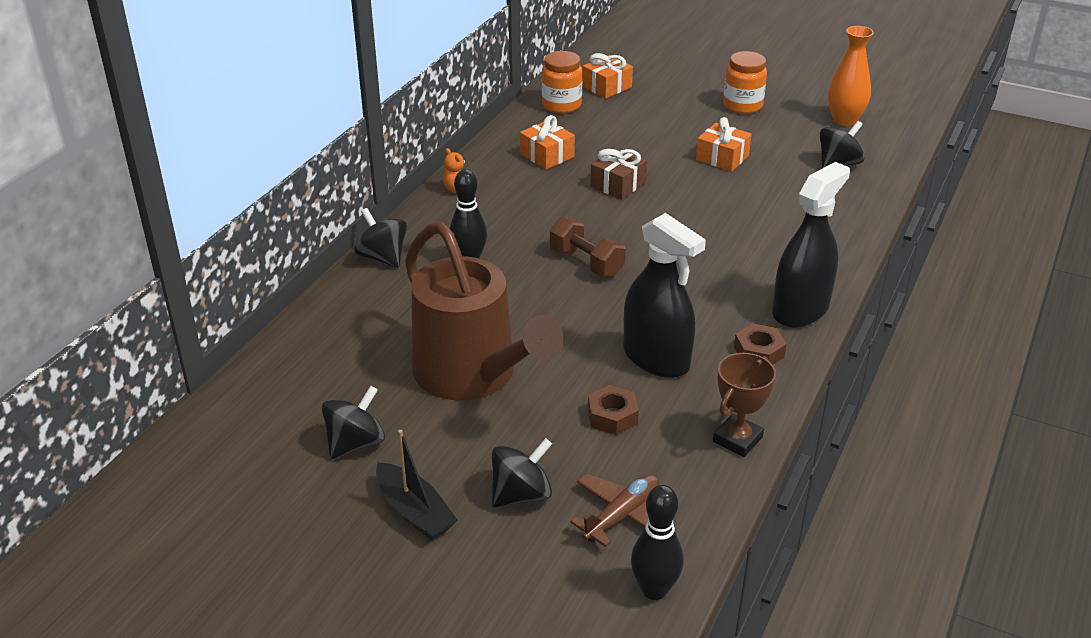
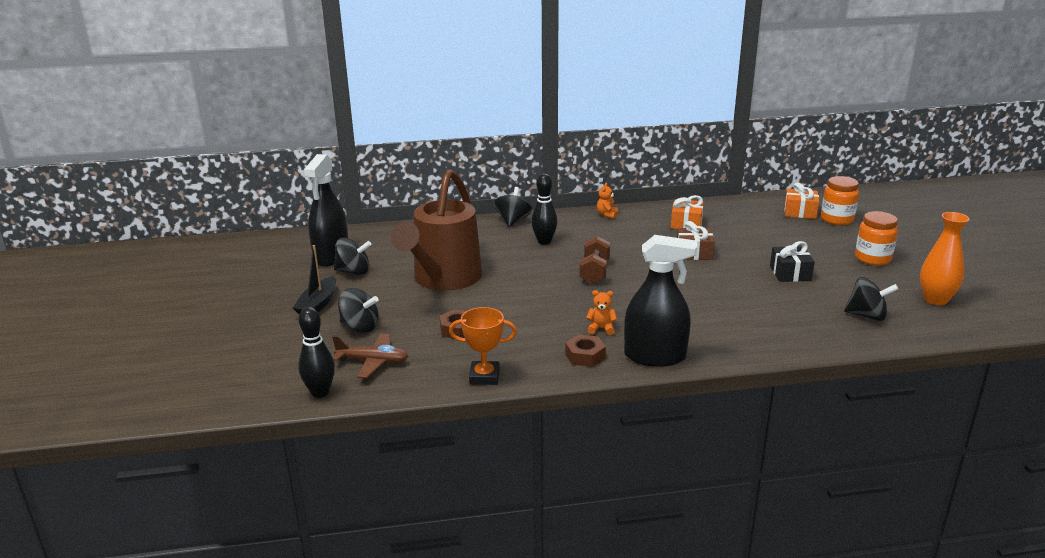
camera: 55 degrees right, 10 degrees down
orange jar [542,51,582,113] -> orange jar moved to [821,176,859,225]
black spray bottle [624,213,706,378] -> black spray bottle moved to [303,154,348,266]
orange gift [696,117,751,172] -> black gift [770,241,815,282]
brown trophy [713,353,776,457] -> orange trophy [449,307,517,385]
none -> orange teddy bear [586,290,617,335]

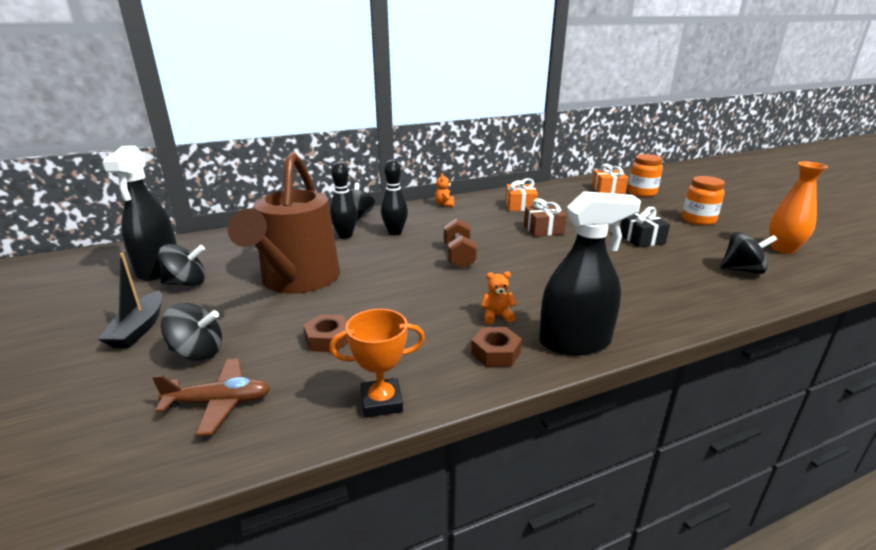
camera: 15 degrees left, 0 degrees up
black bowling pin [298,307,335,398] -> black bowling pin moved to [330,162,358,239]

